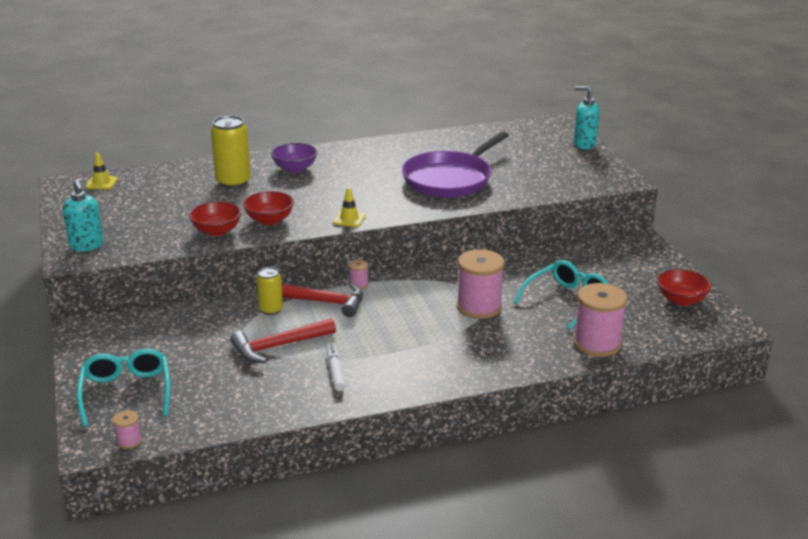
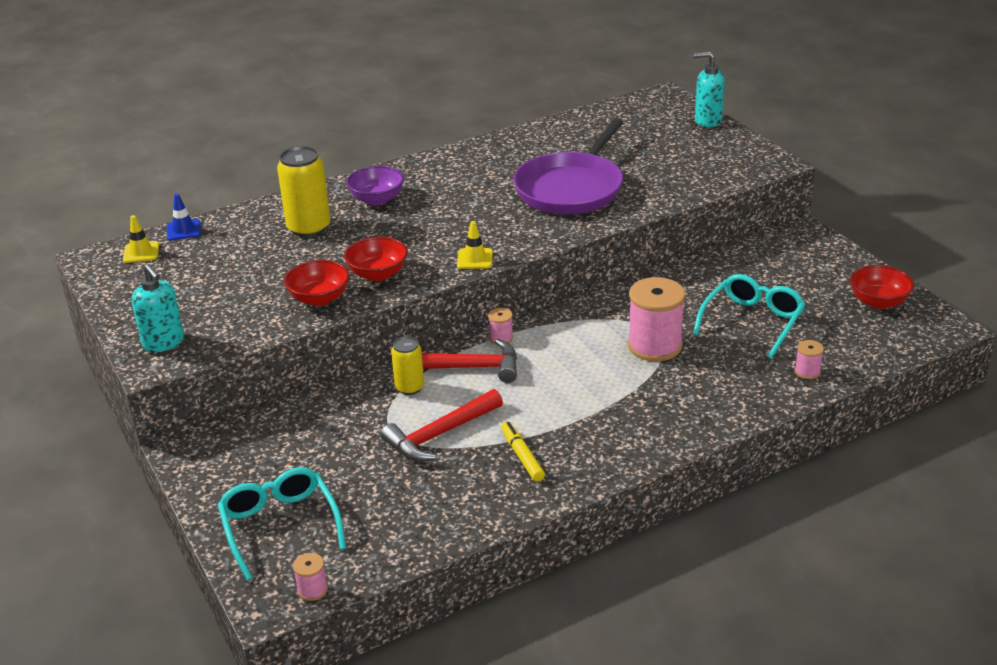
camera: 10 degrees left, 5 degrees up
white marker [327,343,346,391] -> yellow marker [501,422,545,482]
pink spool [573,283,627,357] -> pink spool [795,340,824,379], size x0.45
none -> blue traffic cone [167,194,201,241]

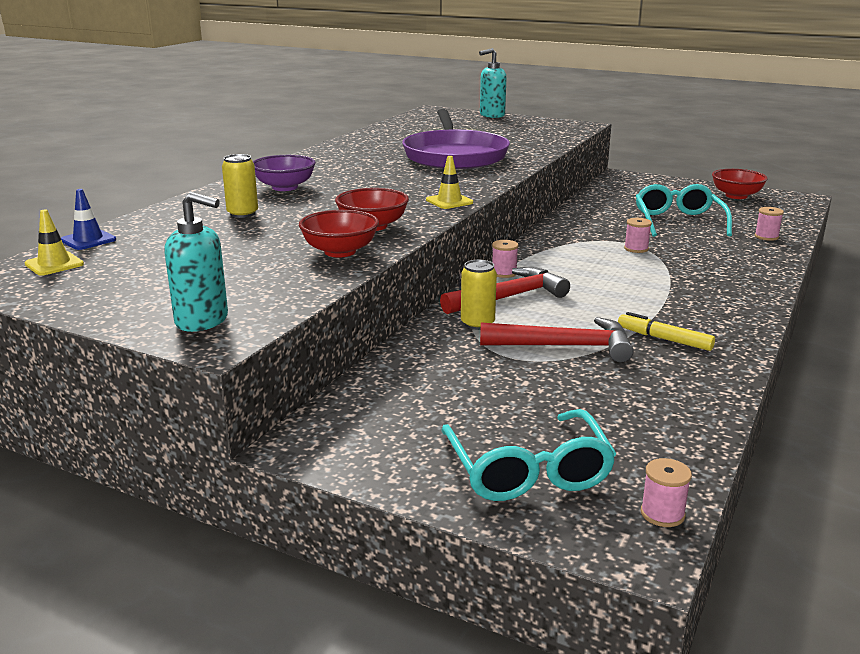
camera: 35 degrees left, 10 degrees down
turquoise glasses [218,467,346,581] -> turquoise glasses turned 135 degrees counterclockwise [442,409,616,501]
yellow can [277,146,330,237] -> yellow can [222,154,258,218], size x0.60
red hammer [381,389,503,461] -> red hammer turned 105 degrees counterclockwise [480,317,634,363]
pink spool [628,277,685,362] -> pink spool [624,218,652,253], size x0.45

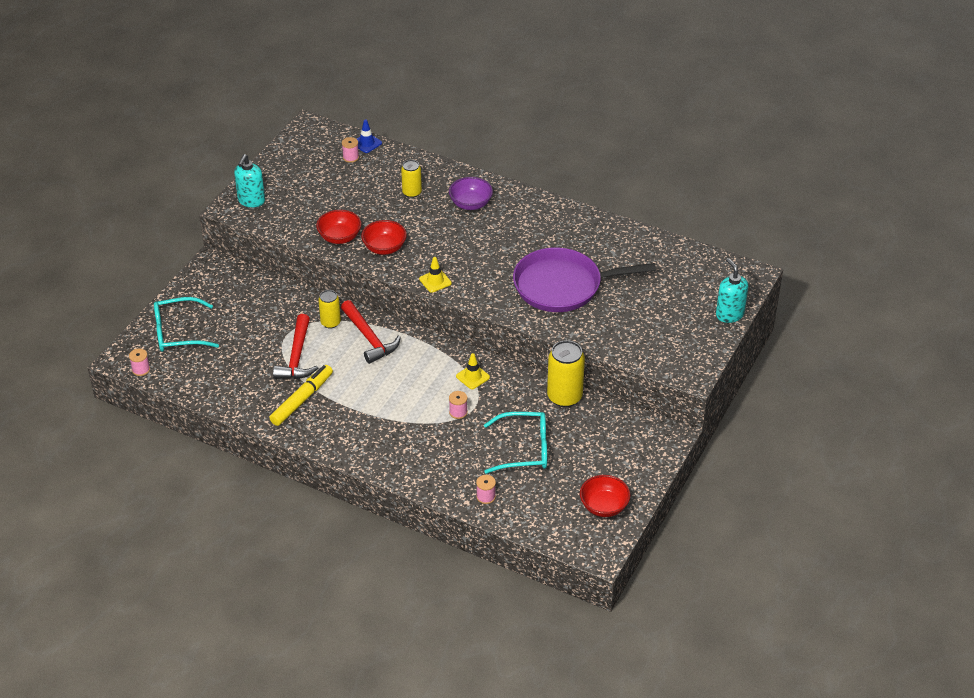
camera: 90 degrees right, 20 degrees up
yellow traffic cone [24,210,84,276] -> yellow traffic cone moved to [456,353,490,389]
pink spool [492,240,519,278] -> pink spool moved to [342,137,359,163]
yellow marker [618,312,715,351] -> yellow marker [269,365,333,426], size x1.51
none -> yellow can [547,340,585,407]

